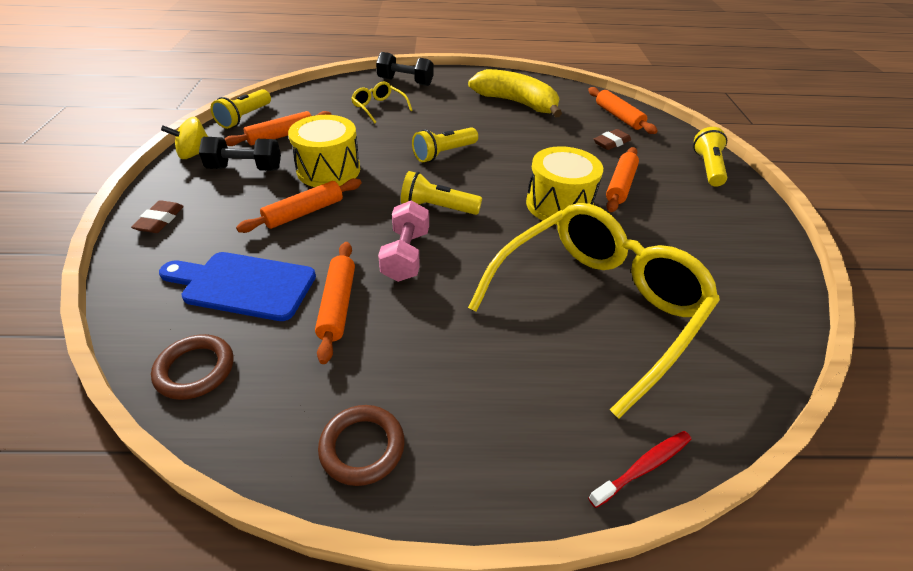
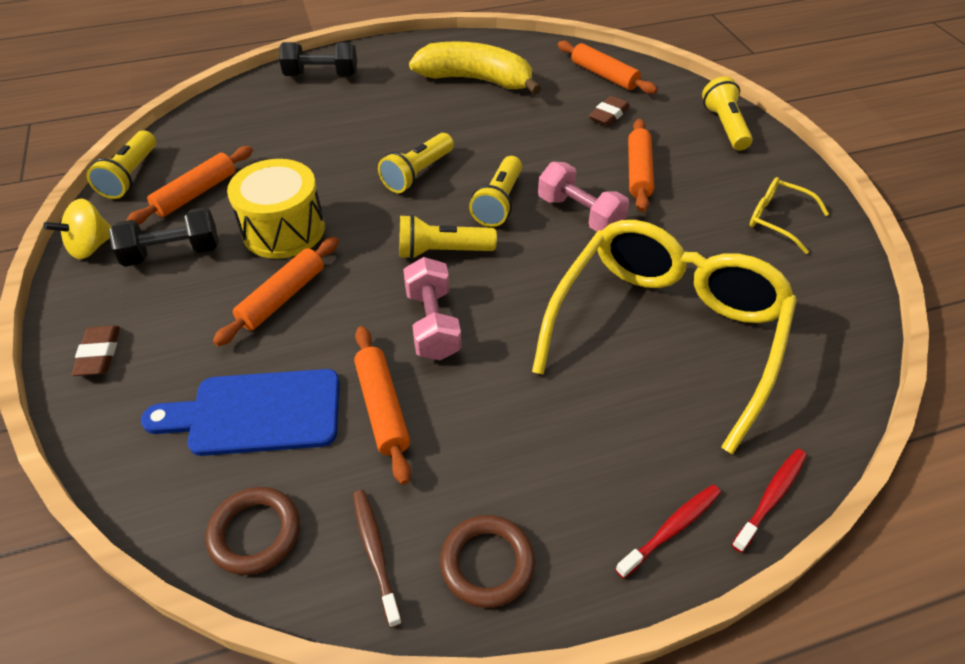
camera: 15 degrees left, 5 degrees up
yellow glasses [351,81,413,123] -> yellow glasses moved to [749,177,829,254]
yellow drum [526,146,603,225] -> pink dumbbell [538,162,629,232]
none -> brown toothbrush [353,490,402,628]
none -> yellow flashlight [469,156,522,227]
none -> red toothbrush [615,485,721,578]

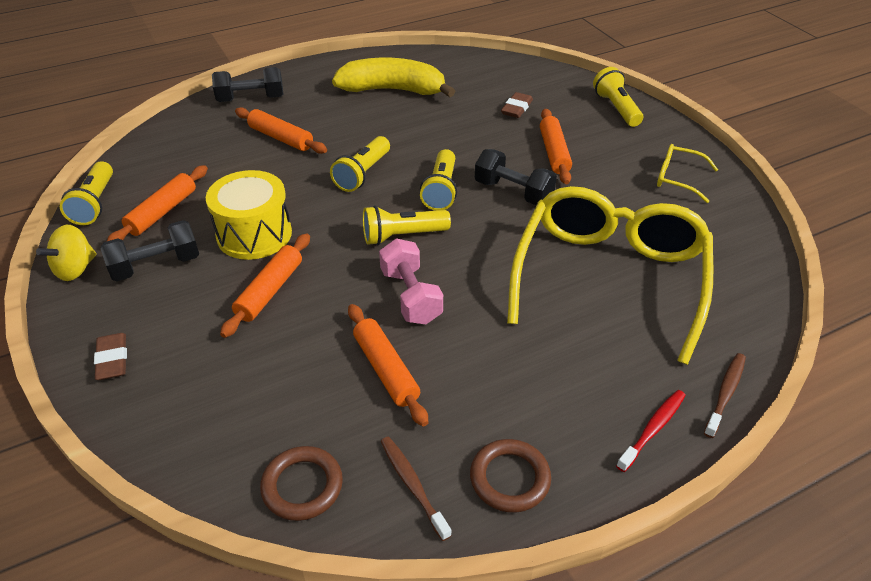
camera: 10 degrees left, 5 degrees down
blue cutting board [141,369,339,456] -> none
pink dumbbell [538,162,629,232] -> black dumbbell [475,149,557,205]
orange rolling pin [558,41,657,94] -> orange rolling pin moved to [235,107,327,154]
red toothbrush [732,449,807,553] -> brown toothbrush [704,353,746,438]

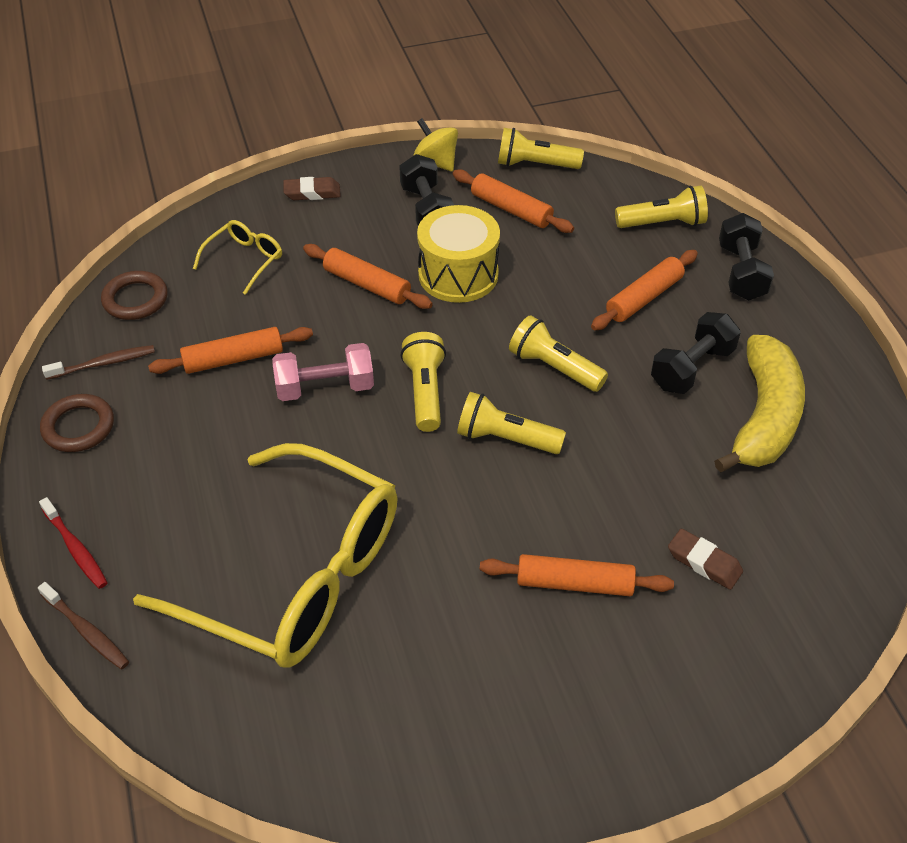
camera: 100 degrees right, 5 degrees up
black dumbbell [475,149,557,205] -> black dumbbell moved to [651,312,741,394]
yellow flashlight [593,67,643,127] -> yellow flashlight moved to [615,186,708,228]
yellow glasses [657,144,718,203] -> yellow glasses moved to [193,220,282,295]

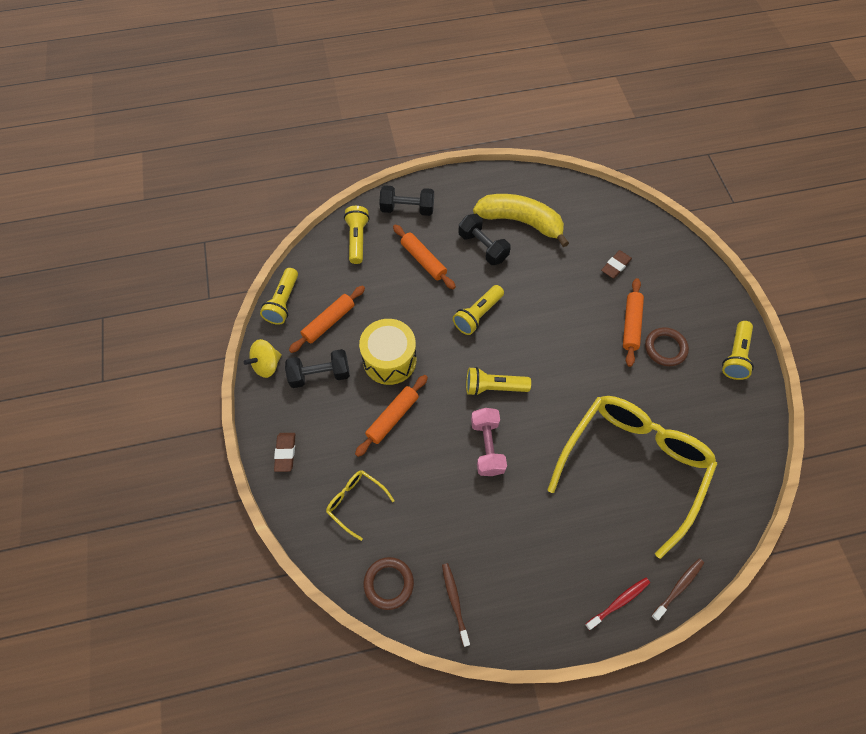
camera: 85 degrees left, 15 degrees up
brown ring [40,394,114,452] -> brown ring moved to [645,327,689,366]
orange rolling pin [148,327,313,374] -> none
yellow flashlight [457,392,566,454] -> yellow flashlight moved to [722,321,754,380]

